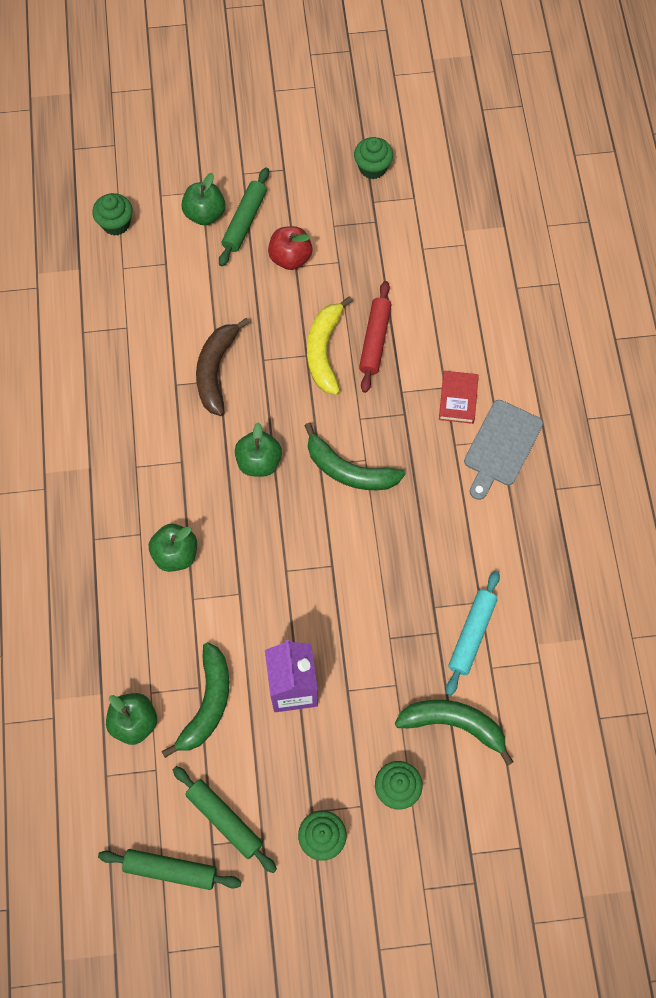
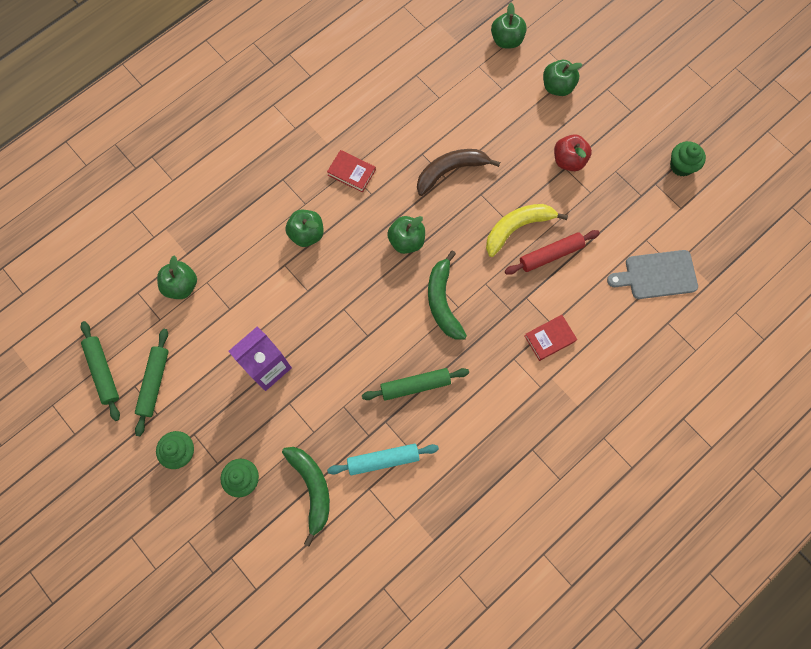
camera: 55 degrees right, 5 degrees up
green cupcake [92,193,133,236] -> green apple [491,3,527,48]
green banana [162,642,229,758] -> none
green rolling pin [219,167,269,266] -> green rolling pin moved to [362,368,469,401]
grey cutting board [464,400,543,500] -> grey cutting board moved to [607,250,698,299]
none -> red book [327,150,376,193]

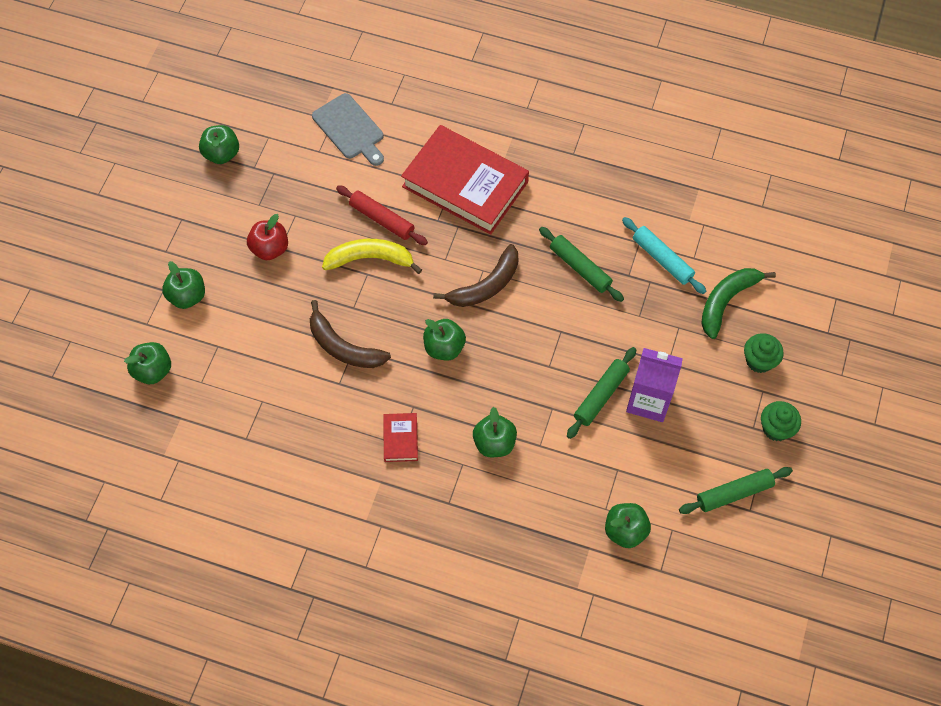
camera: 120 degrees left, 10 degrees down
green rolling pin [80,321,120,421] -> green rolling pin moved to [567,347,636,439]
green banana [428,251,467,340] -> brown banana [433,244,518,307]
yellow banana [486,204,568,257] -> yellow banana turned 150 degrees clockwise [322,239,422,274]
red book [525,315,577,361] -> red book [401,125,529,235], size x2.39
green cupcake [670,141,706,177] -> green apple [199,125,239,164]

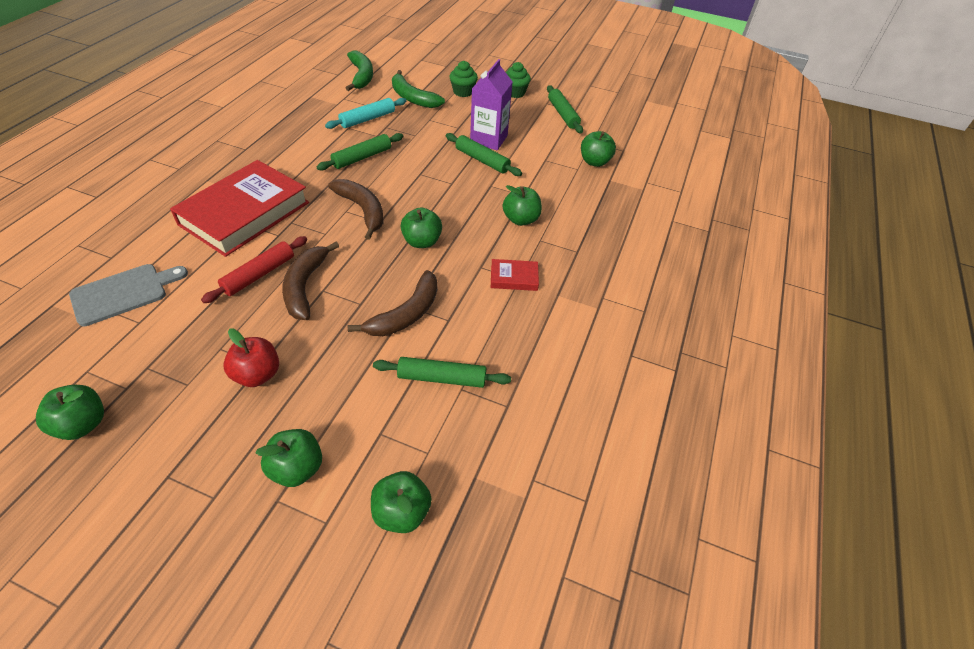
camera: 90 degrees left, 15 degrees down
yellow banana [322,239,422,274] -> brown banana [282,242,339,320]
none -> green banana [346,50,373,91]
none -> green rolling pin [373,357,511,388]

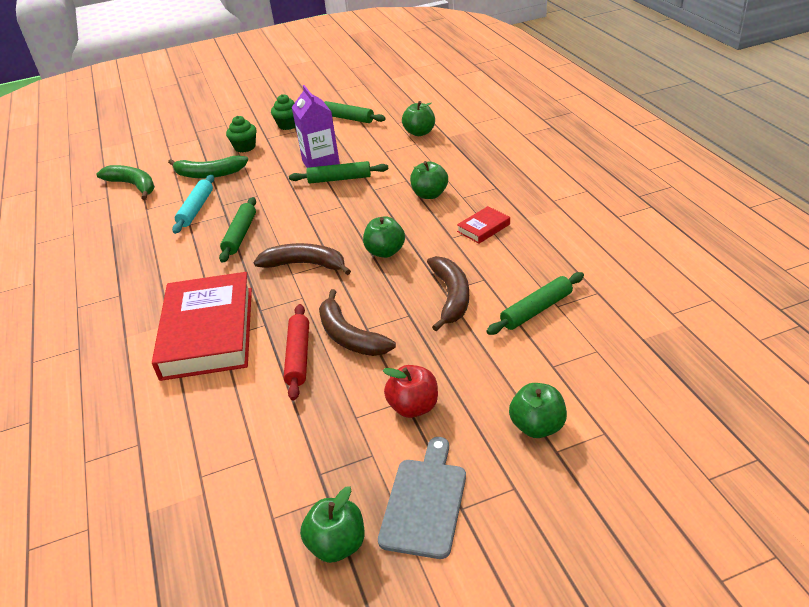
camera: 35 degrees left, 10 degrees down
grey cutting board [69,264,188,326] -> grey cutting board moved to [378,437,466,559]
green apple [371,471,432,533] -> none

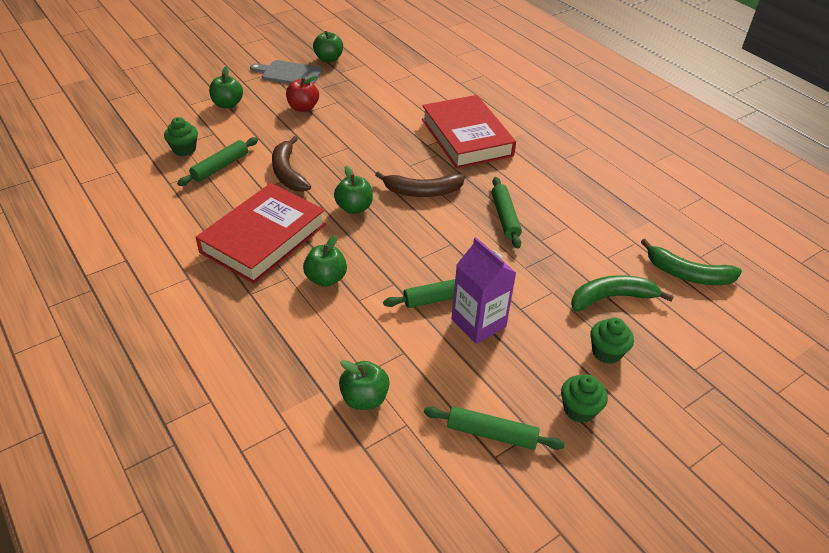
camera: 160 degrees right, 5 degrees up
turquoise rolling pin [172,175,214,234] -> none
red rolling pin [284,304,309,401] -> none
brown banana [319,289,396,356] -> none
grey cutting board [378,437,466,559] -> grey cutting board turned 105 degrees clockwise [250,60,322,84]
red book [457,206,510,244] -> red book [196,183,326,284], size x2.39
none -> green cupcake [164,117,198,156]

